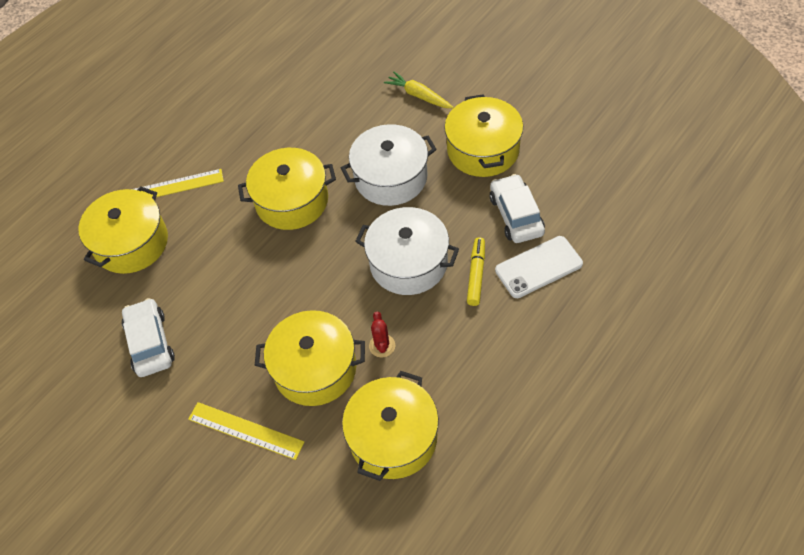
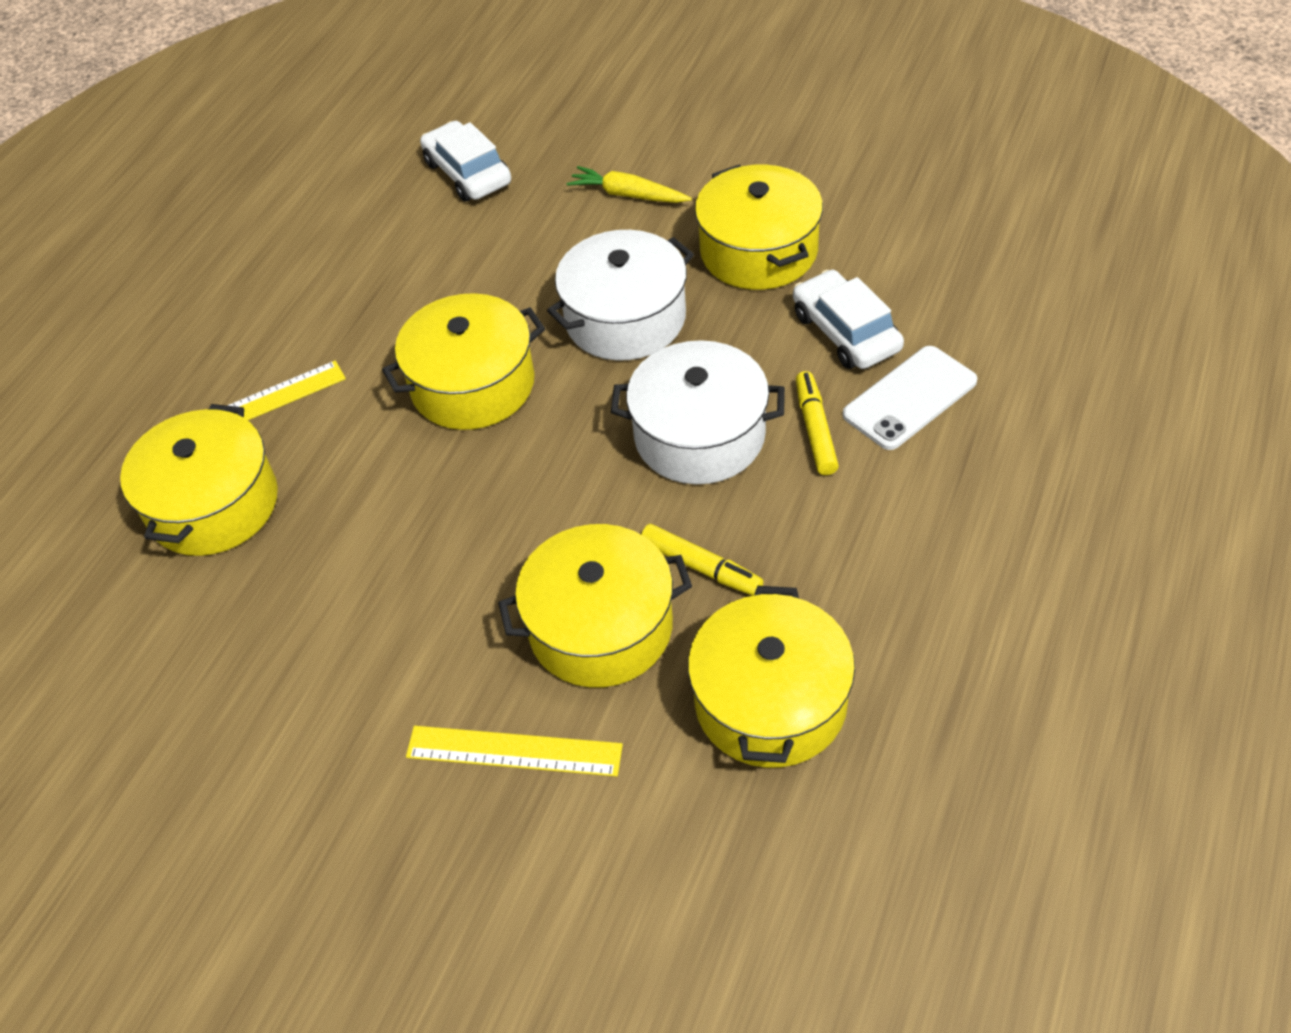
camera: 15 degrees left, 5 degrees down
white car [122,298,175,377] -> white car moved to [420,121,511,202]
red cactus [369,312,395,357] -> yellow marker [641,524,763,596]

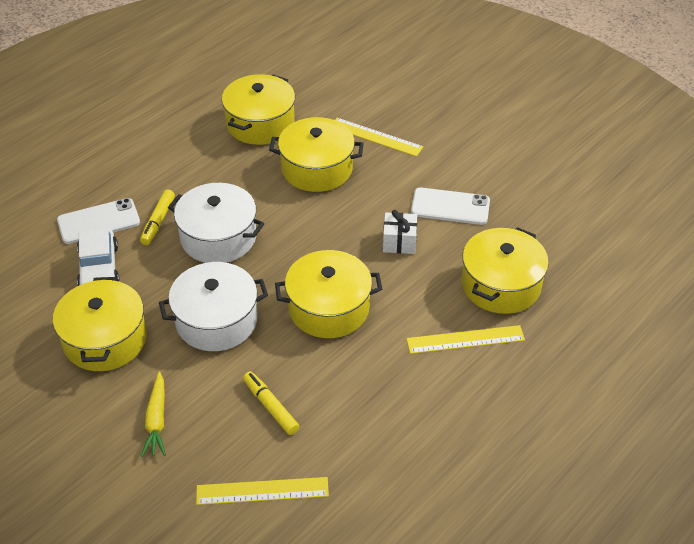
camera: 165 degrees left, 5 degrees down
white car [420,121,511,202] -> yellow ruler [196,477,329,505]
yellow carrot [567,166,692,203] -> yellow carrot turned 45 degrees clockwise [141,371,166,457]
yellow marker [641,524,763,596] -> yellow marker moved to [243,371,299,435]
none -> white gift [383,210,417,254]
none -> white phone [411,188,490,225]

